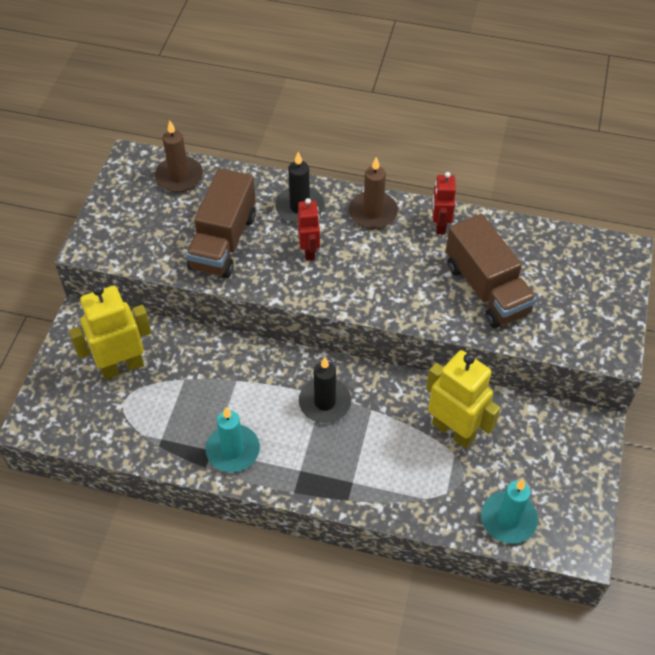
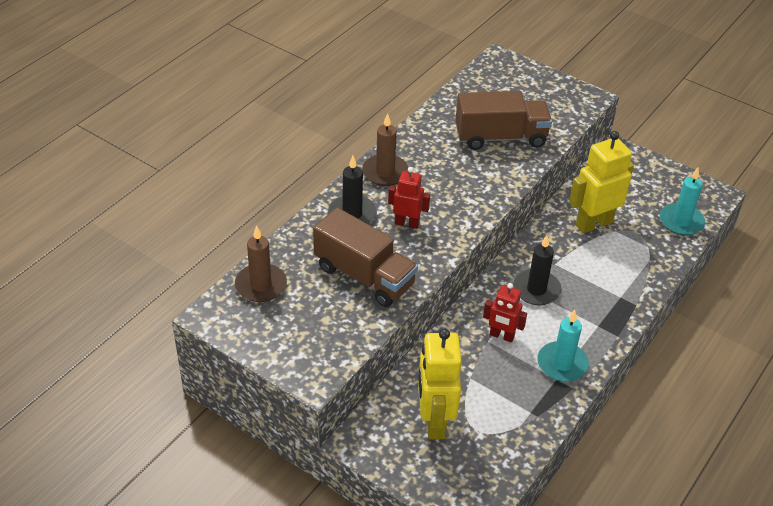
camera: 70 degrees left, 10 degrees down
red robot [432,172,456,234] -> red robot moved to [483,283,527,342]

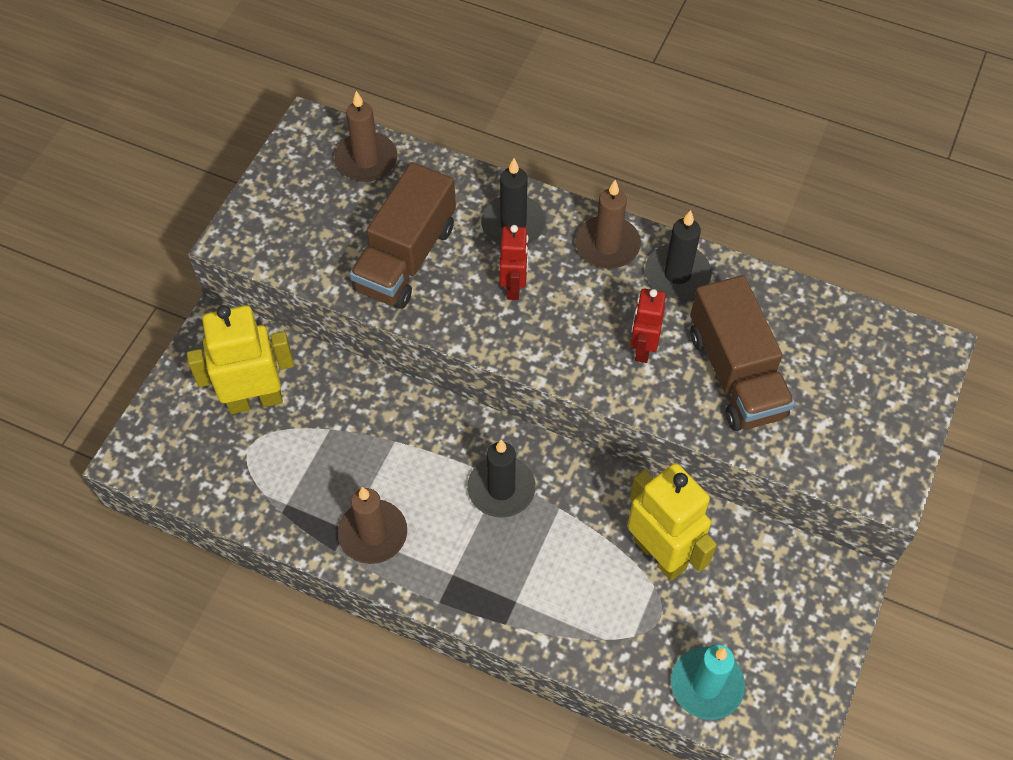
camera: 80 degrees right, 15 degrees up
red robot [483,283,527,342] -> red robot moved to [630,289,666,363]
turquoise candle [537,310,589,382] -> brown candle [338,487,407,564]
none -> black candle [645,210,712,299]

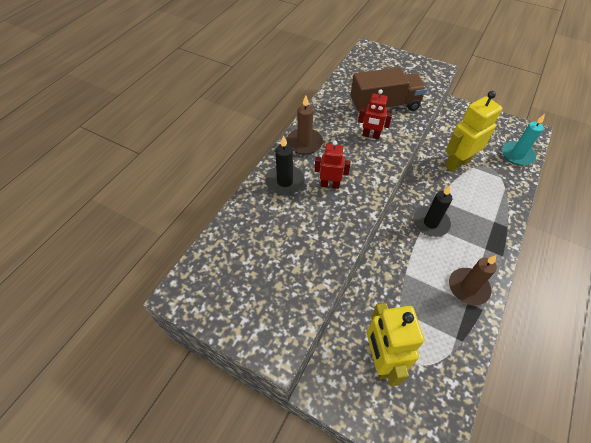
camera: 85 degrees left, 5 degrees down
brown candle [334,91,397,182] -> none
brown truck [349,162,456,309] -> none
black candle [645,210,712,299] -> none

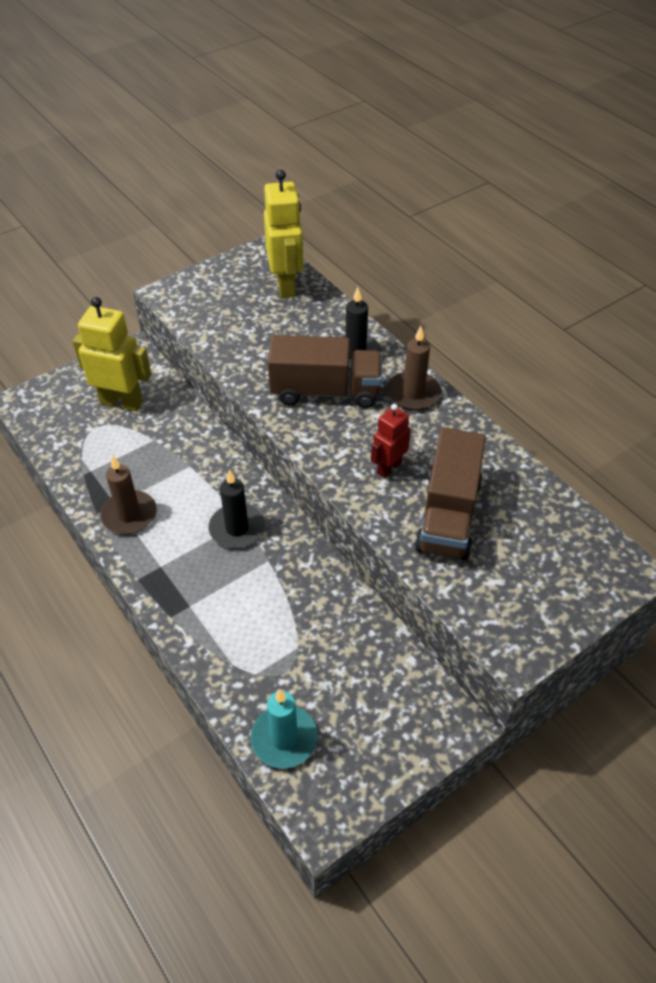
camera: 115 degrees right, 5 degrees down
red robot [315,141,351,189] -> brown truck [268,335,382,408]
yellow robot [445,91,502,172] -> yellow robot moved to [264,169,303,298]

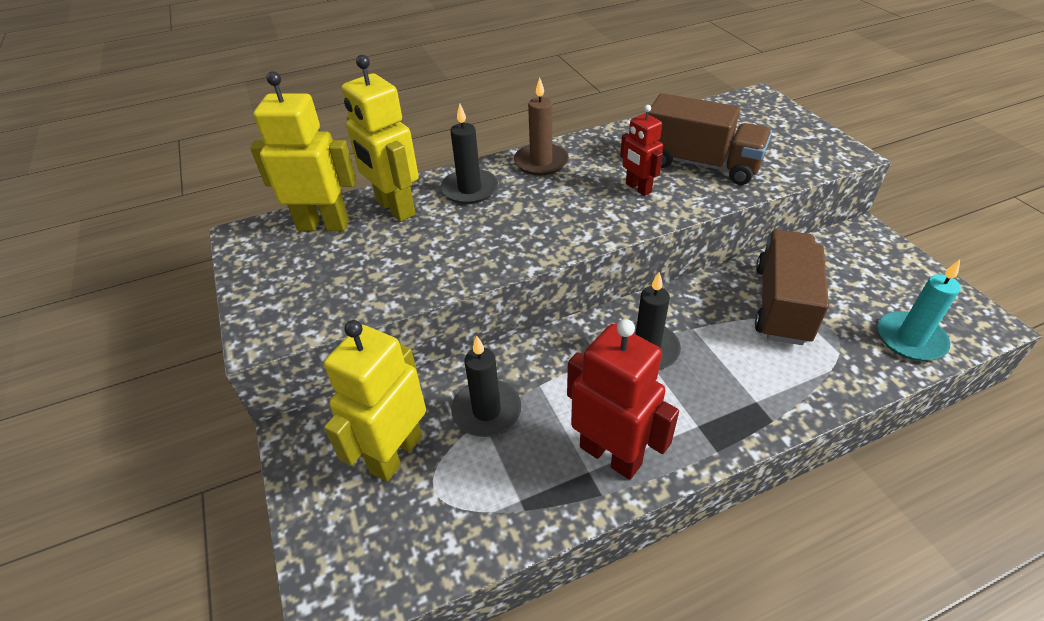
camera: 75 degrees left, 5 degrees down
brown candle [100,456,157,534] -> red robot [567,319,679,480]
brown truck [268,335,382,408] -> brown truck moved to [755,230,829,345]
none -> yellow robot [341,55,419,222]
none -> black candle [451,336,521,437]

